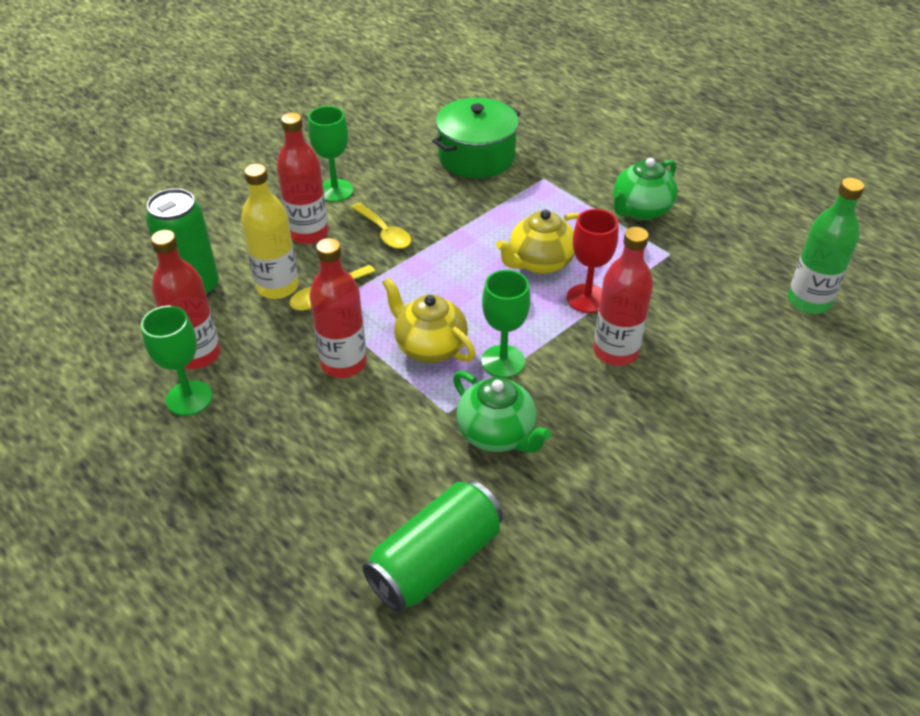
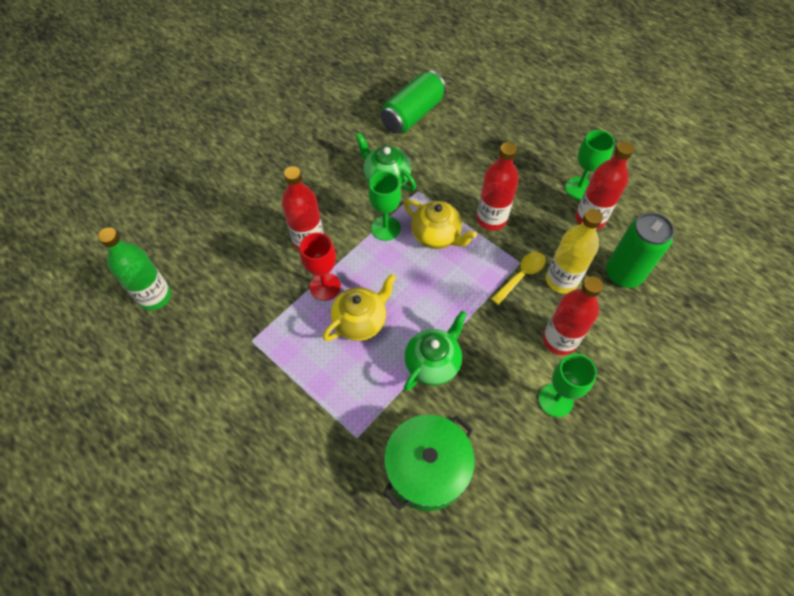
camera: 175 degrees right, 15 degrees up
yellow spoon [351,203,411,249] -> none
green teapot [612,158,678,220] -> green teapot moved to [404,311,467,391]

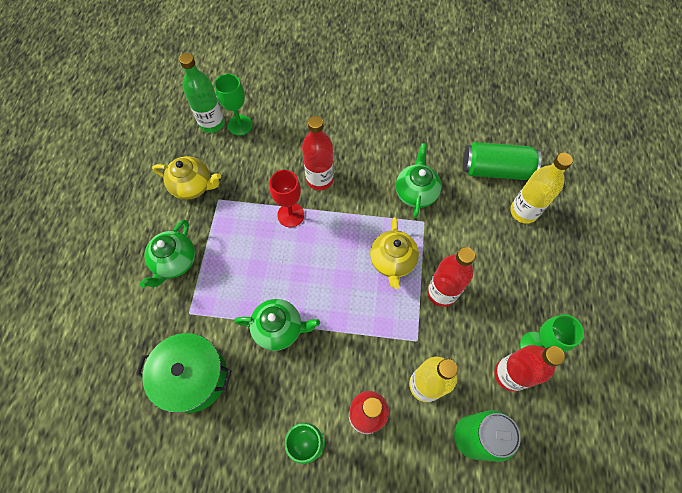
camera: 55 degrees right, 5 degrees up
yellow teapot [323,274,397,341] -> yellow teapot moved to [152,156,221,200]
green goblet [368,171,401,241] -> green goblet moved to [214,74,253,136]
yellow spoon [491,252,546,305] -> none
none -> green teapot [140,220,195,288]
none -> yellow bottle [510,153,573,224]

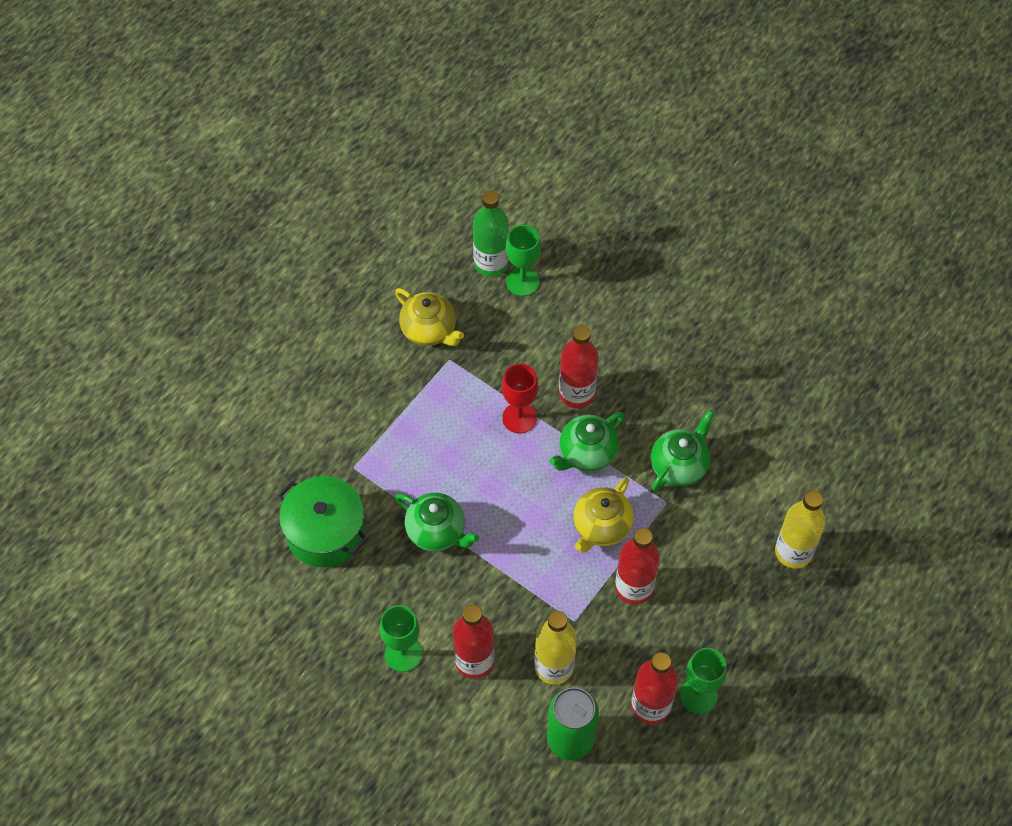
camera: 30 degrees right, 5 degrees down
green teapot [140,220,195,288] -> green teapot moved to [549,412,625,472]
green can [463,142,542,180] -> none

